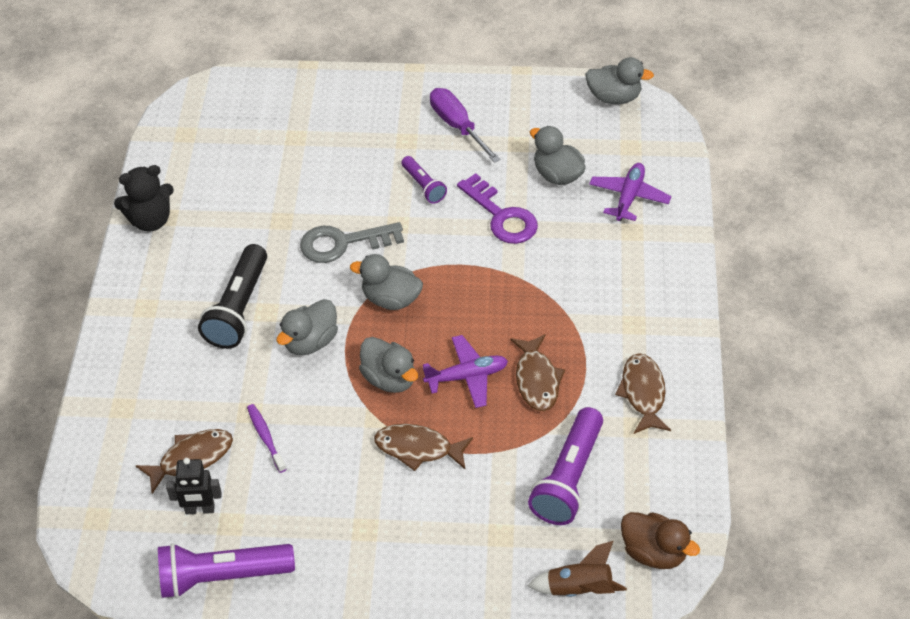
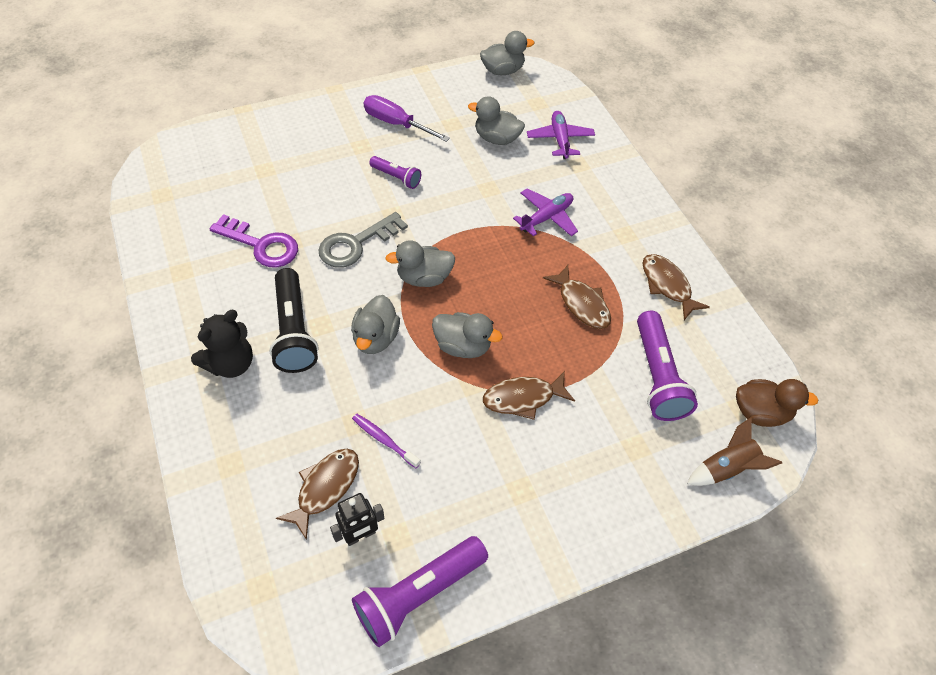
camera: 30 degrees left, 5 degrees up
black teddy bear [114,165,174,231] -> black teddy bear moved to [191,310,253,378]
purple plane [423,335,508,408] -> purple plane moved to [513,188,578,236]
purple key [457,173,538,244] -> purple key moved to [209,214,298,268]

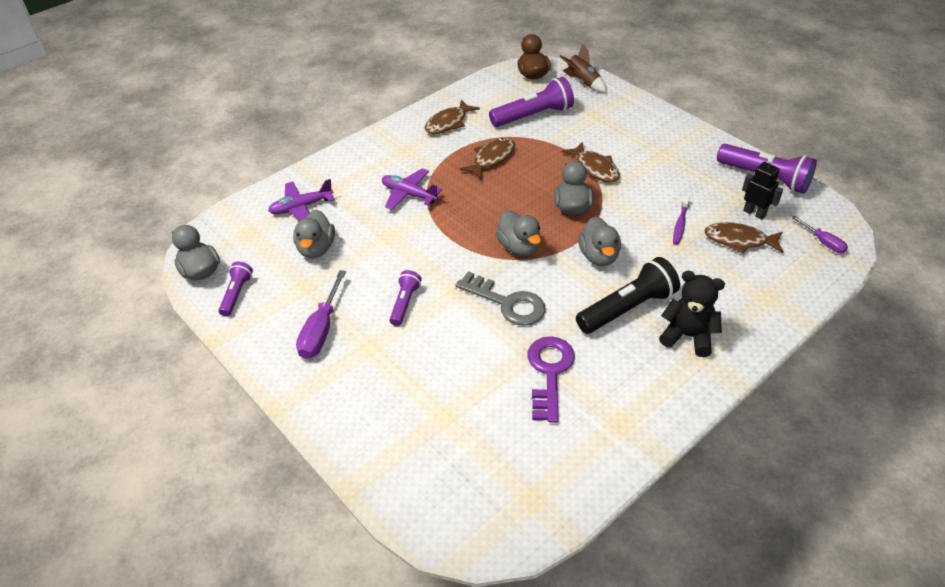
camera: 105 degrees left, 10 degrees down
grey duck [351,295,400,354] -> grey duck turned 90 degrees clockwise [578,217,621,266]
none -> purple flashlight [219,262,253,317]
none -> purple screwdriver [791,216,848,253]

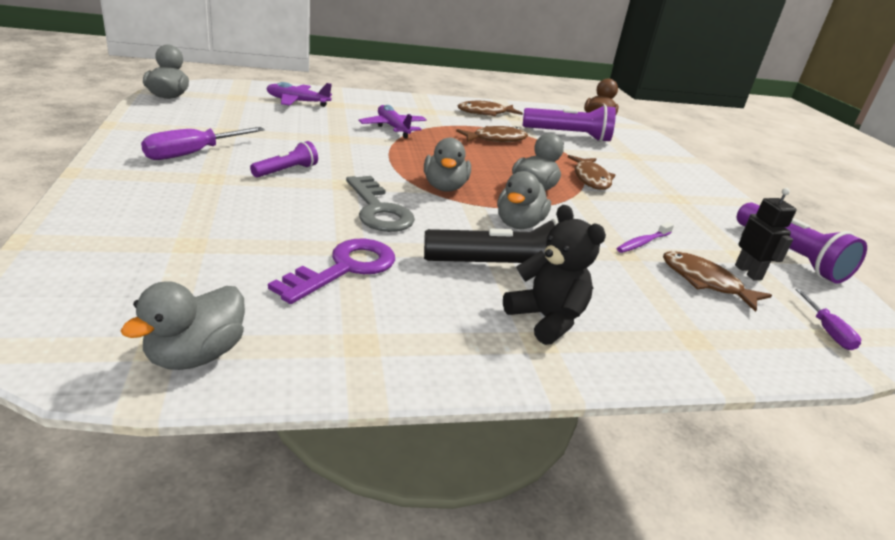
camera: 25 degrees right, 15 degrees down
purple flashlight [219,262,253,317] -> none
grey duck [293,210,335,258] -> grey duck moved to [121,281,245,370]
brown rocket [559,43,607,93] -> none

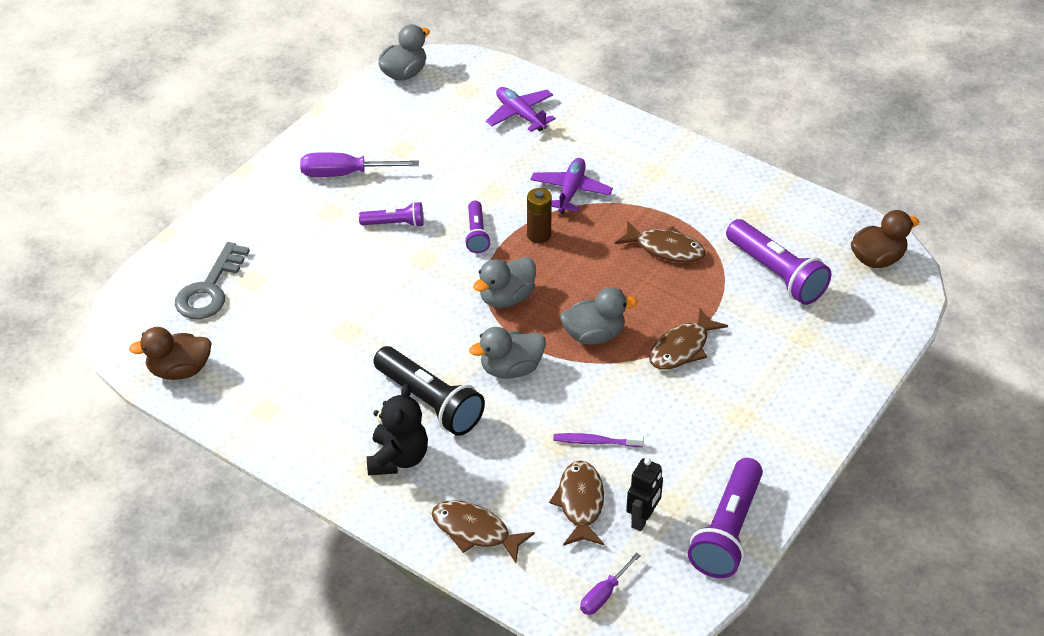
camera: 50 degrees right, 15 degrees up
grey duck [121,281,245,370] -> brown duck [129,327,212,380]
purple key [268,239,395,304] -> none
grey key [346,176,415,232] -> grey key moved to [175,242,250,319]
brown fish [457,101,523,117] -> brown fish moved to [432,501,535,563]
none -> purple flashlight [465,200,491,253]
none -> brown battery [527,188,552,243]

